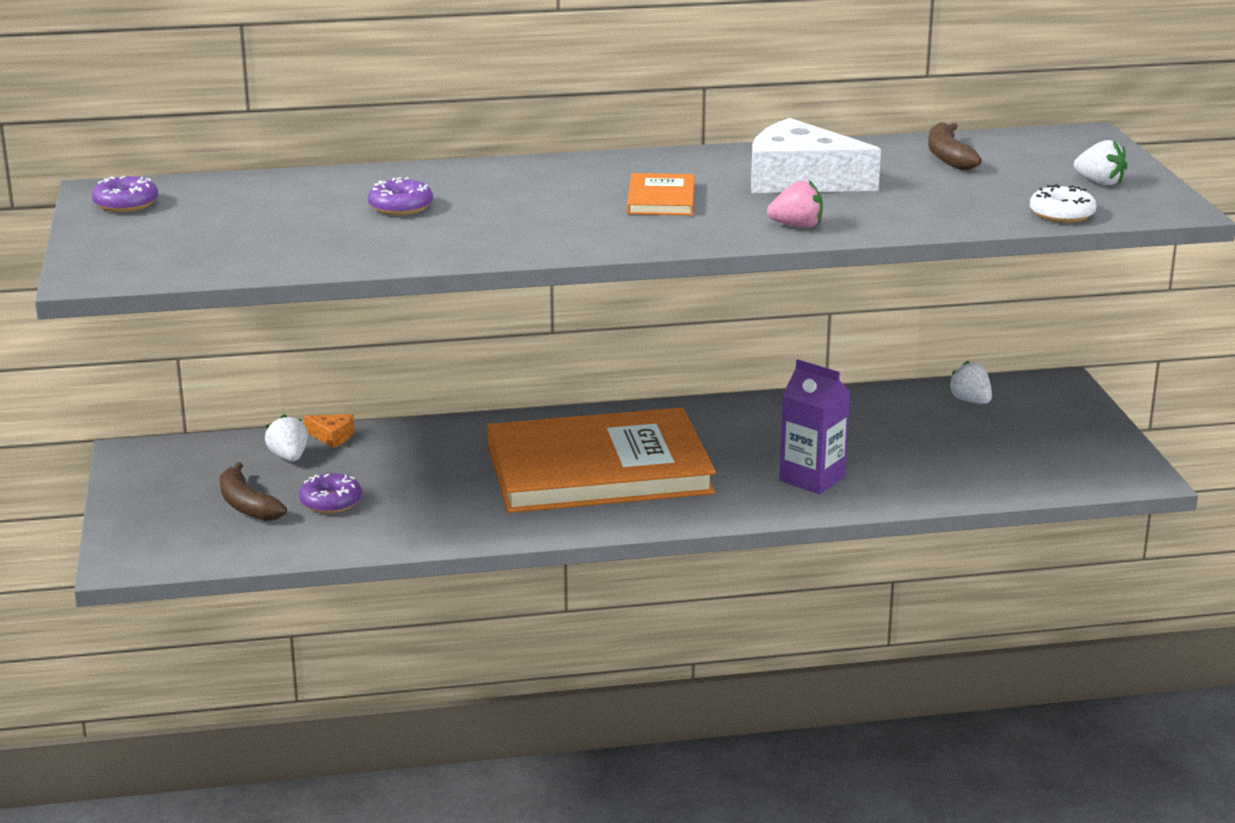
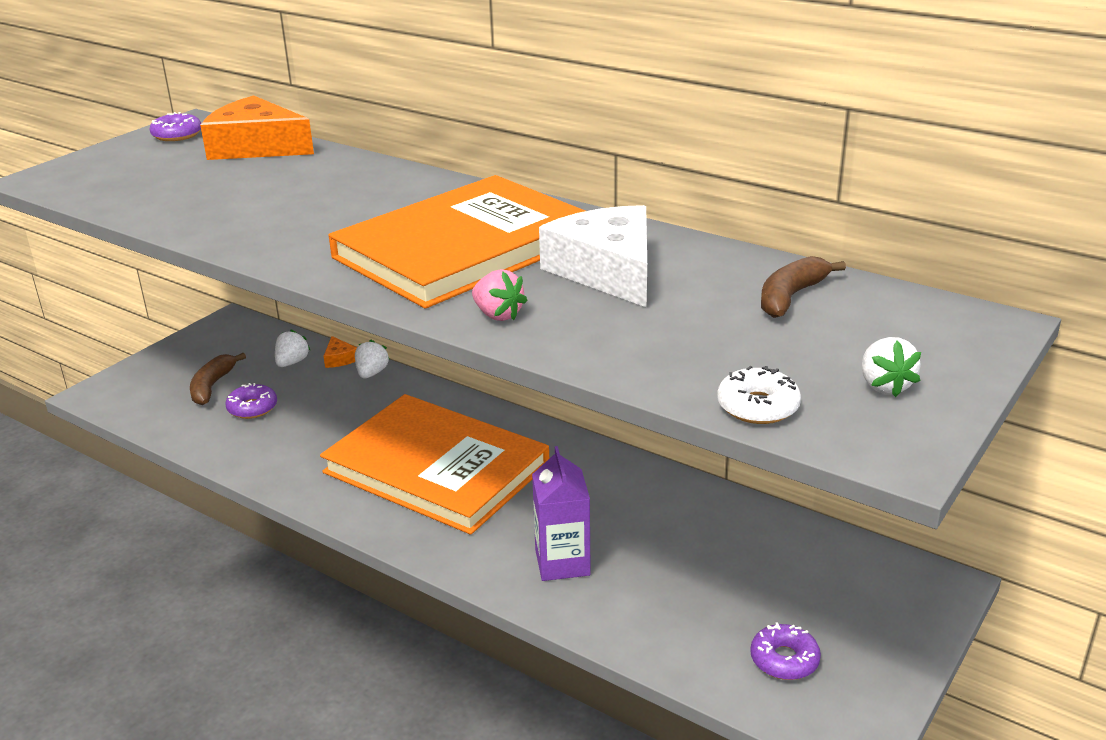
camera: 45 degrees right, 5 degrees up
purple donut [368,177,433,215] -> purple donut moved to [750,622,821,680]
orange book [627,173,695,215] -> orange book [329,175,585,309], size x2.42
white strawberry [948,360,992,404] -> white strawberry moved to [355,340,389,378]
none -> orange cheese [200,95,314,160]

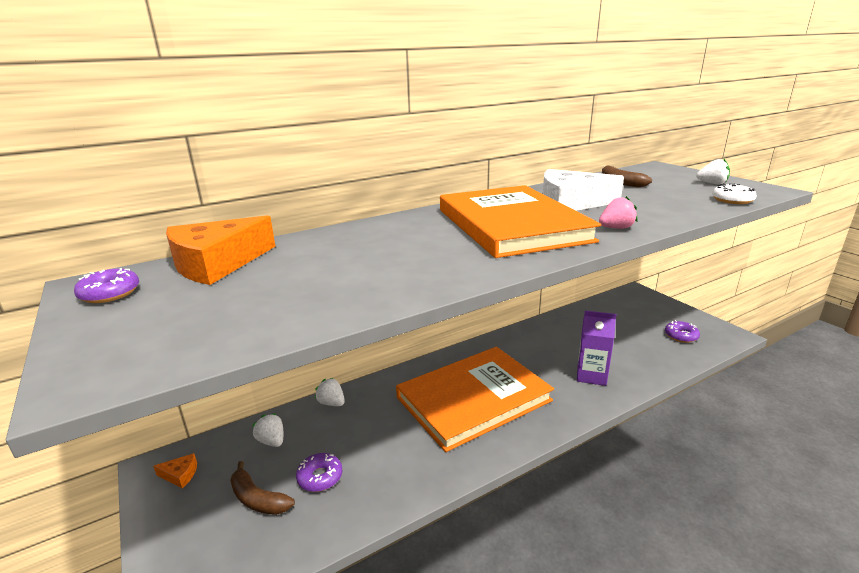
camera: 65 degrees left, 5 degrees down
orange cheese [324,336,357,368] -> orange cheese moved to [153,453,197,488]

